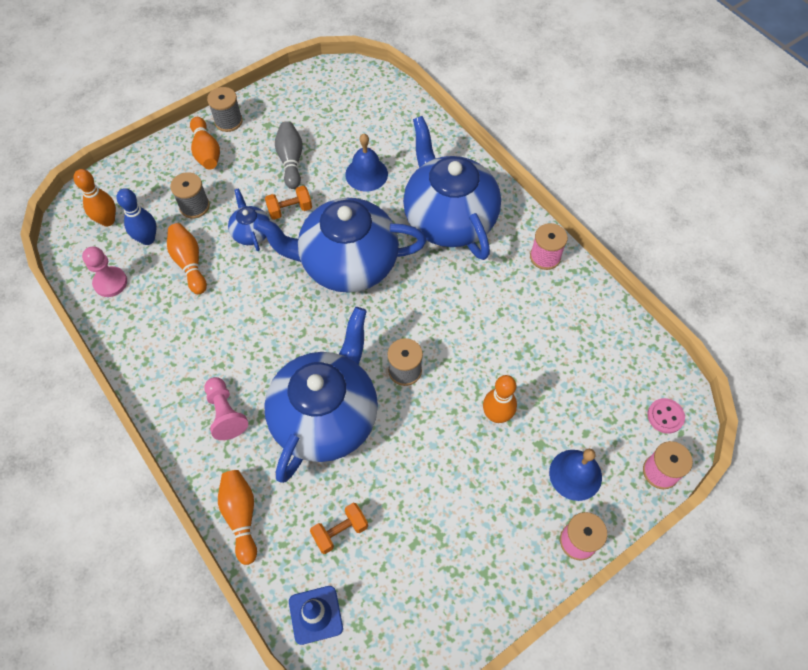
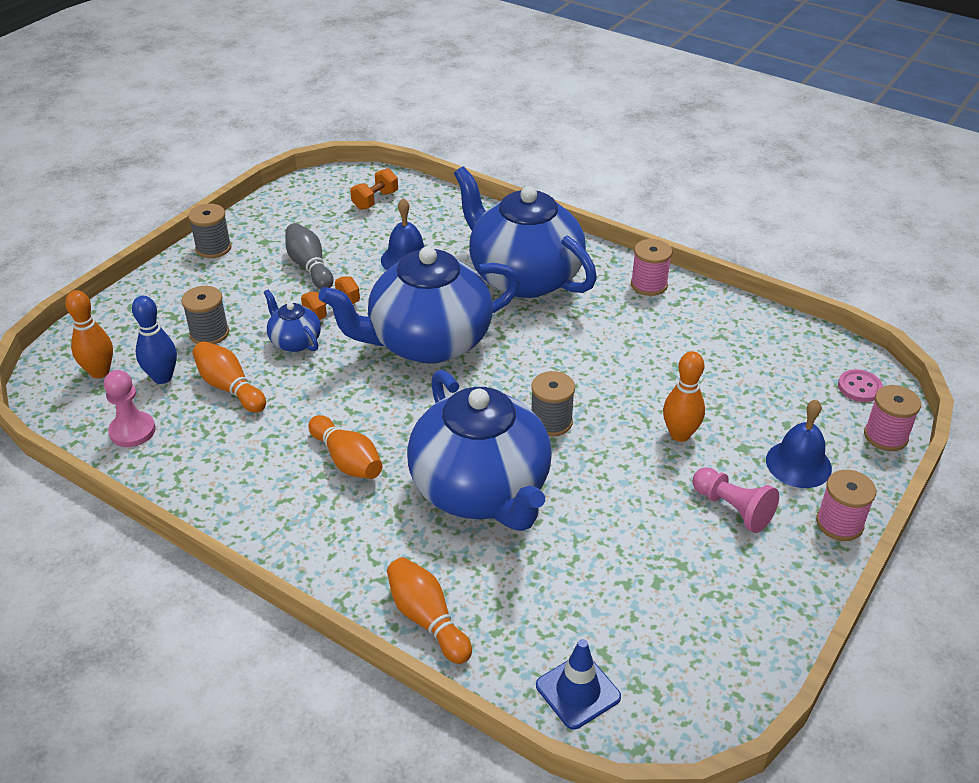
camera: 20 degrees left, 20 degrees down
orange bowling pin [190,117,220,170] -> orange bowling pin moved to [308,415,382,479]
pink pawn [204,377,248,440] -> pink pawn moved to [693,467,779,533]
blue teapot [264,307,378,483] -> blue teapot turned 150 degrees clockwise [407,370,552,531]
orange dumbbell [310,503,368,554] -> orange dumbbell moved to [350,168,398,210]

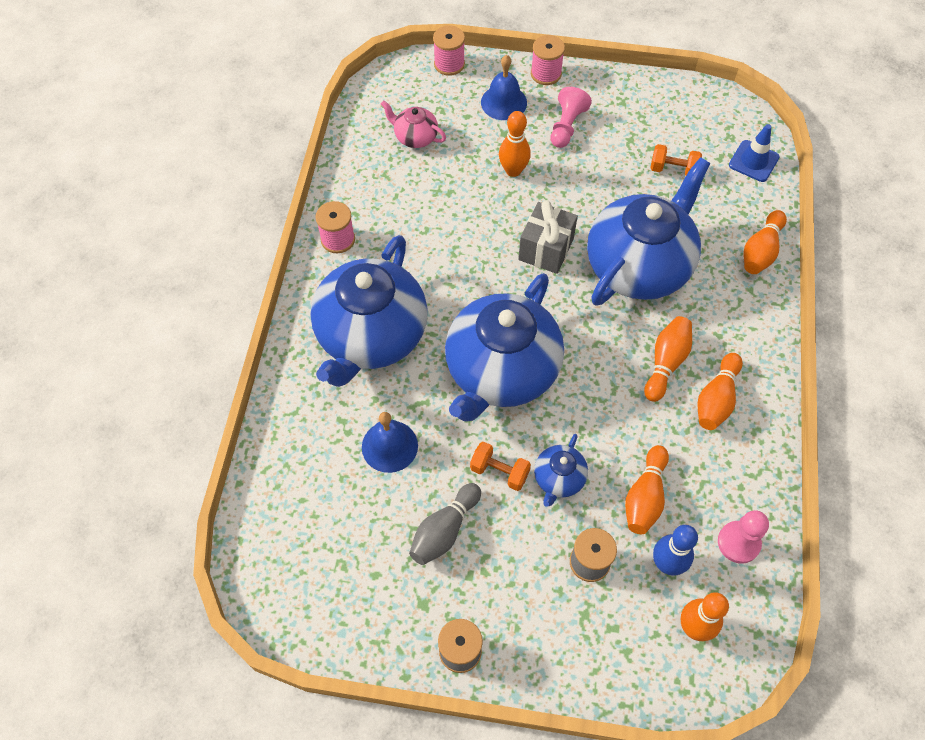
camera: 115 degrees left, 20 degrees up
blue teapot [318,246,520,363] -> blue teapot turned 75 degrees clockwise [445,273,564,422]
orange dumbbell [350,168,398,210] -> orange dumbbell moved to [650,144,702,176]
grey spool [531,371,575,437] -> grey gift [518,200,578,274]
pink button [838,369,883,402] -> none
none -> pink teapot [381,100,446,148]
none -> orange bowling pin [697,353,743,430]

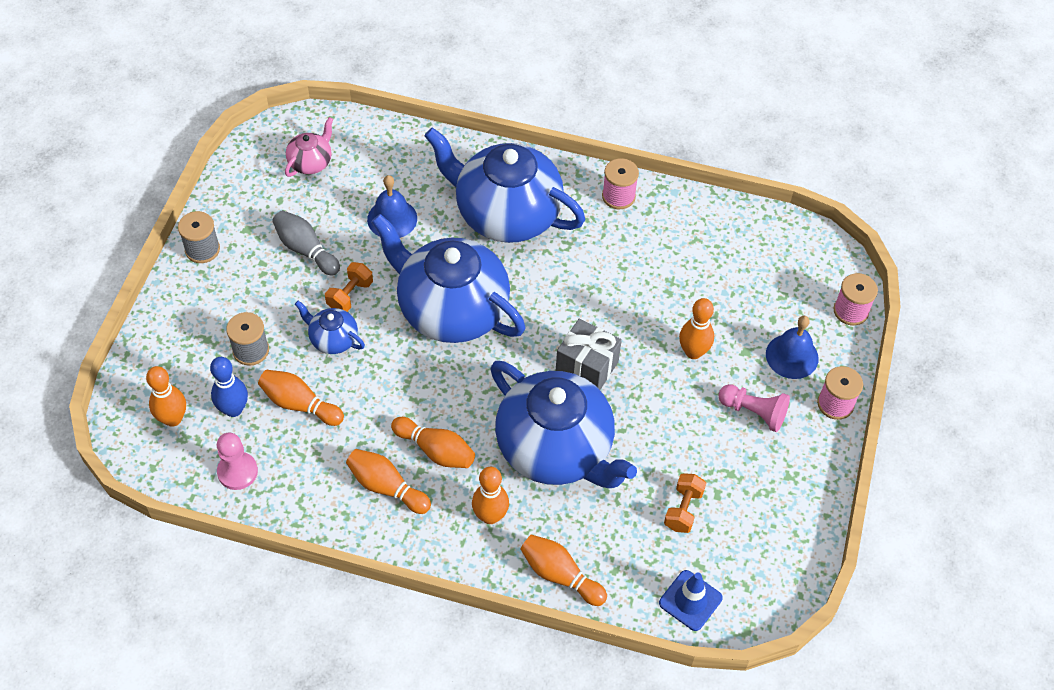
camera: 95 degrees right, 5 degrees down
pink teapot [381,100,446,148] -> pink teapot moved to [285,117,333,177]
none -> orange bowling pin [472,467,509,524]

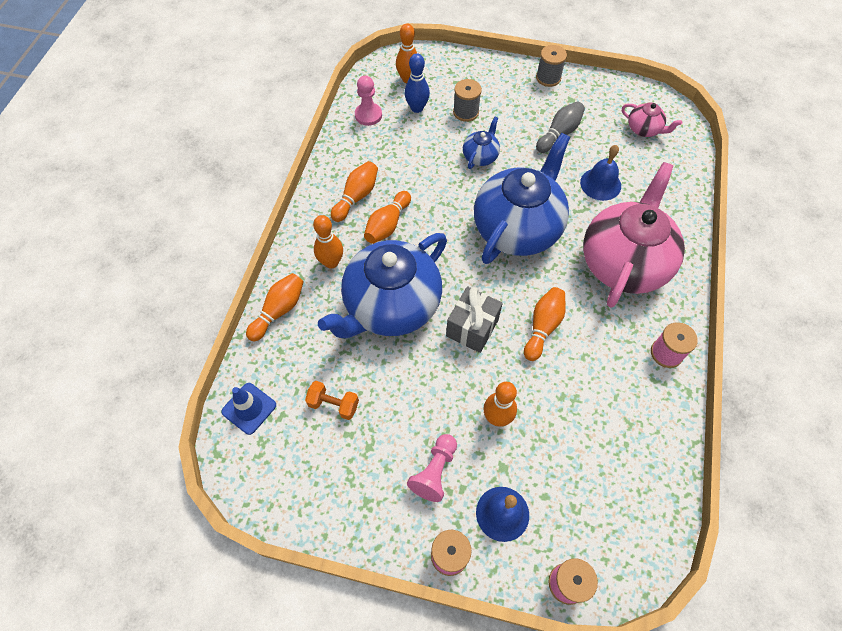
camera: 90 degrees right, 5 degrees up
orange bowling pin [258,370,344,426] -> orange bowling pin moved to [524,287,566,361]
orange dumbbell [325,262,373,312] -> none
blue teapot [425,128,585,243] -> pink teapot [583,162,685,308]

